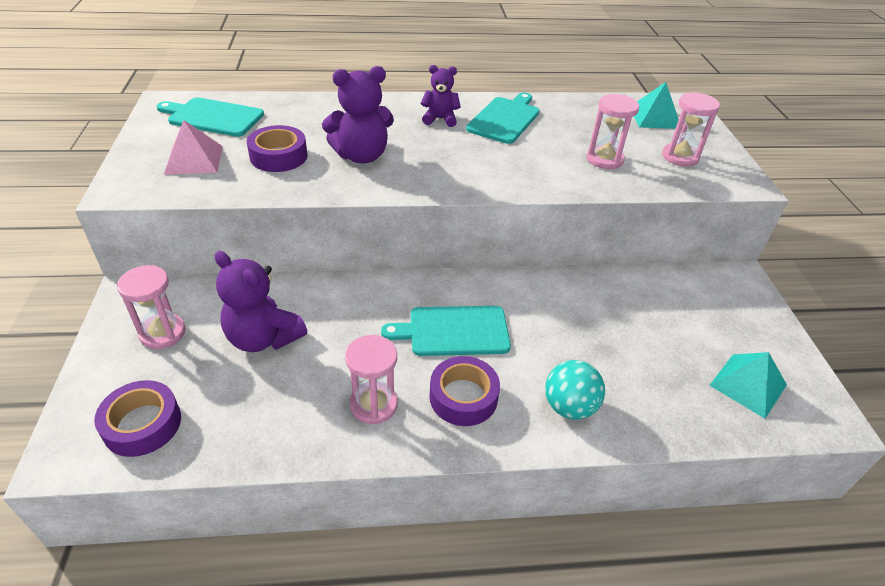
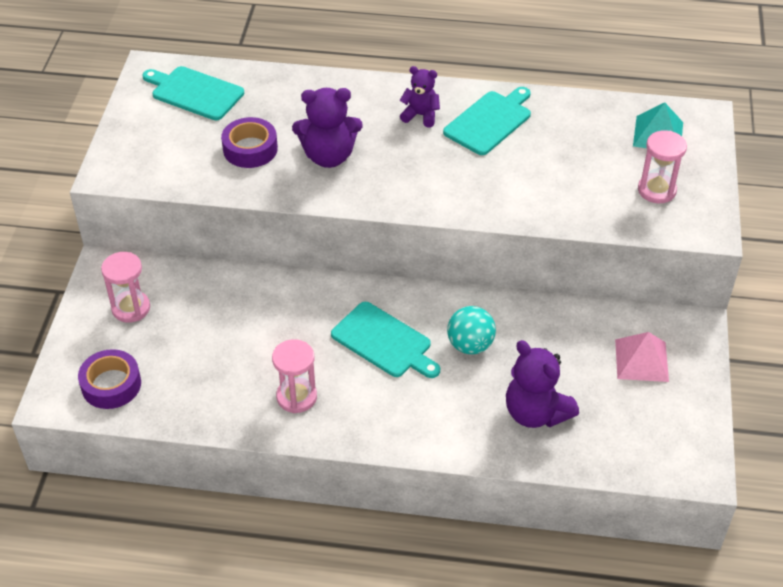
camera: 15 degrees right, 5 degrees up
pink pyramid [164,120,223,175] -> pink pyramid moved to [615,332,669,382]
purple teddy bear [215,251,307,352] -> purple teddy bear moved to [506,340,579,428]
turquoise cutting board [381,306,511,356] -> turquoise cutting board turned 150 degrees counterclockwise [331,302,440,378]
purple tape [429,356,500,426] -> none
turquoise ball [545,360,605,419] -> turquoise ball moved to [447,306,496,354]
pink hourglass [587,94,639,169] -> none
turquoise pyramid [709,352,787,418] -> none

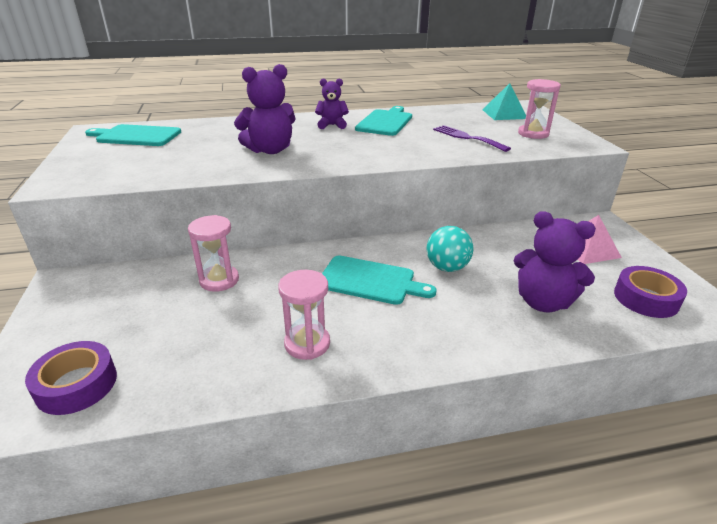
camera: 20 degrees left, 15 degrees down
pink hourglass [101,252,150,323] -> pink hourglass moved to [188,215,239,292]
purple tape [221,117,278,168] -> purple tape moved to [614,266,687,318]
none -> purple fork [433,125,511,152]

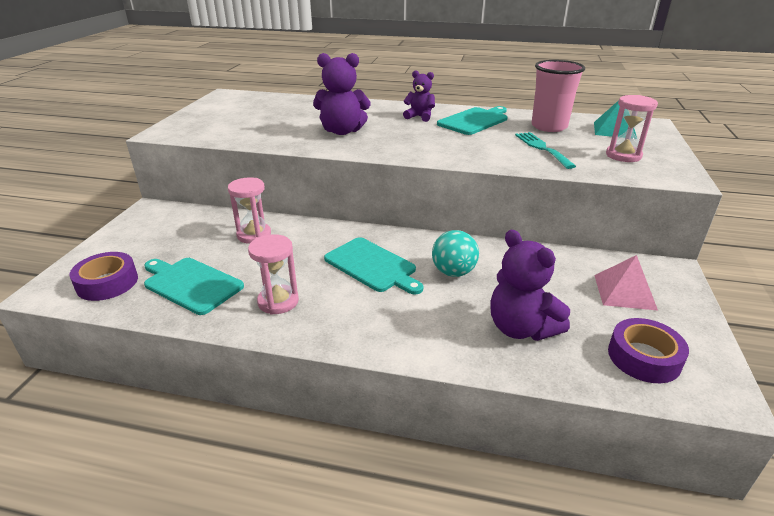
camera: 25 degrees right, 0 degrees up
turquoise cutting board [85,124,181,146] -> turquoise cutting board moved to [144,258,244,315]
purple fork [433,125,511,152] -> turquoise fork [515,132,576,169]
none -> pink cup [532,60,585,132]

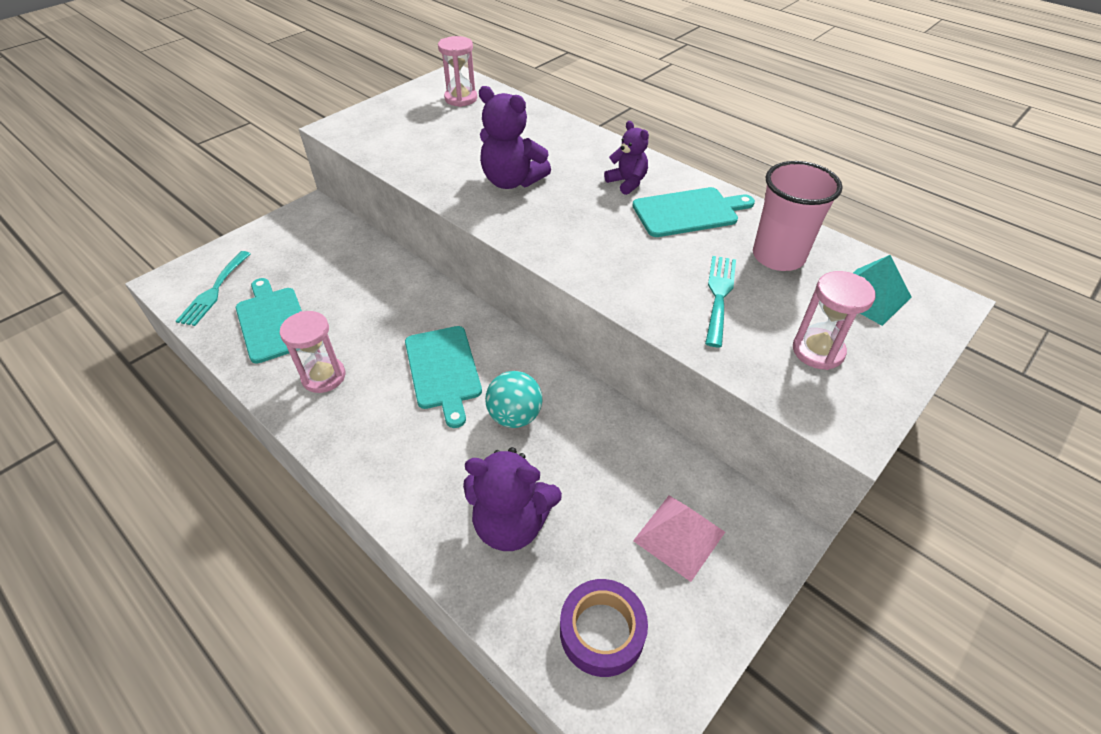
camera: 30 degrees right, 15 degrees up
purple tape [69,252,138,301] -> turquoise fork [176,251,251,326]
pink hourglass [228,177,271,244] -> pink hourglass moved to [438,36,477,107]
purple teddy bear [490,230,570,341] -> purple teddy bear turned 75 degrees counterclockwise [463,447,562,551]

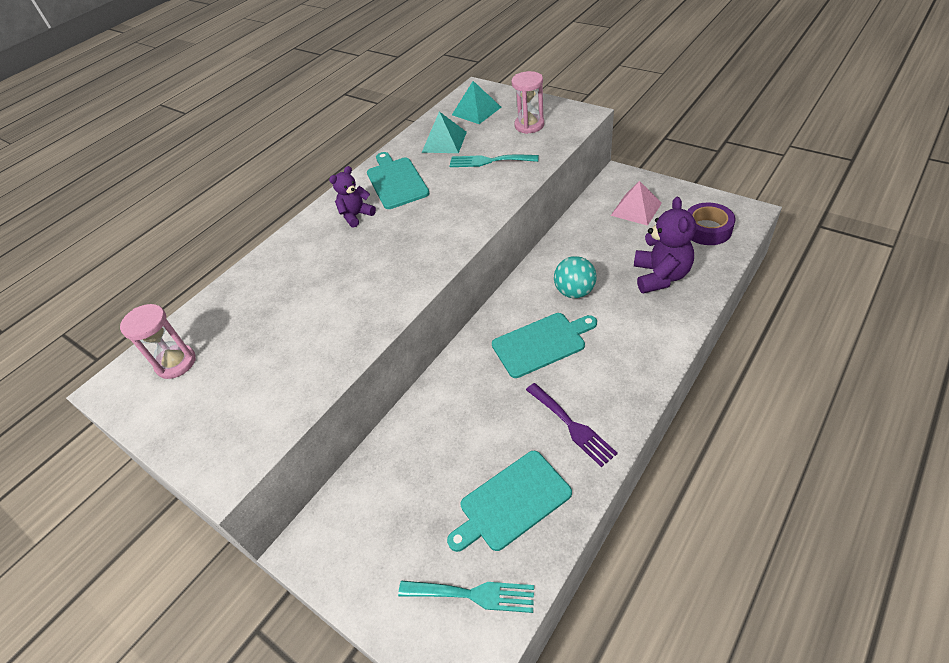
camera: 90 degrees left, 0 degrees up
pink hourglass [280,311,345,393] -> purple fork [526,383,618,467]
purple teddy bear [479,86,551,189] -> none
pink cup [753,161,843,271] -> turquoise pyramid [422,111,467,153]

